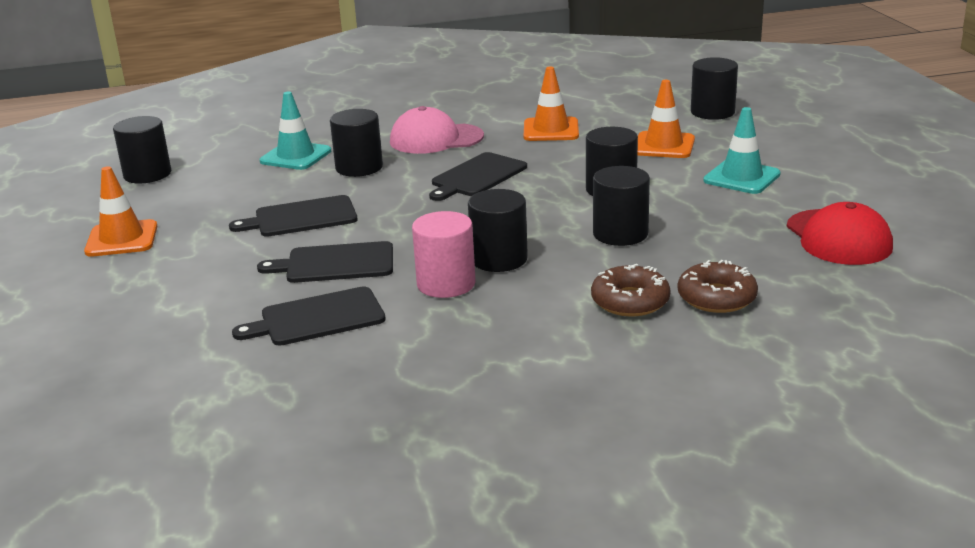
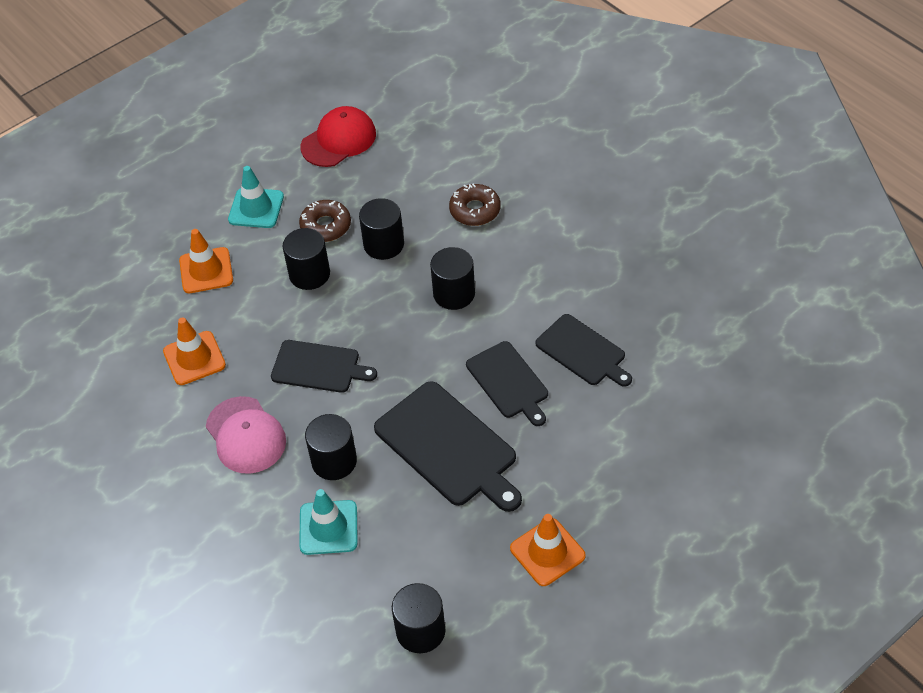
camera: 115 degrees left, 25 degrees up
black cutting board [229,195,358,237] -> black cutting board [374,381,522,512], size x1.57
pink cylinder [412,211,476,298] -> none
brown donut [678,260,758,313] -> brown donut moved to [299,200,351,242]
black cylinder [691,57,738,120] -> none

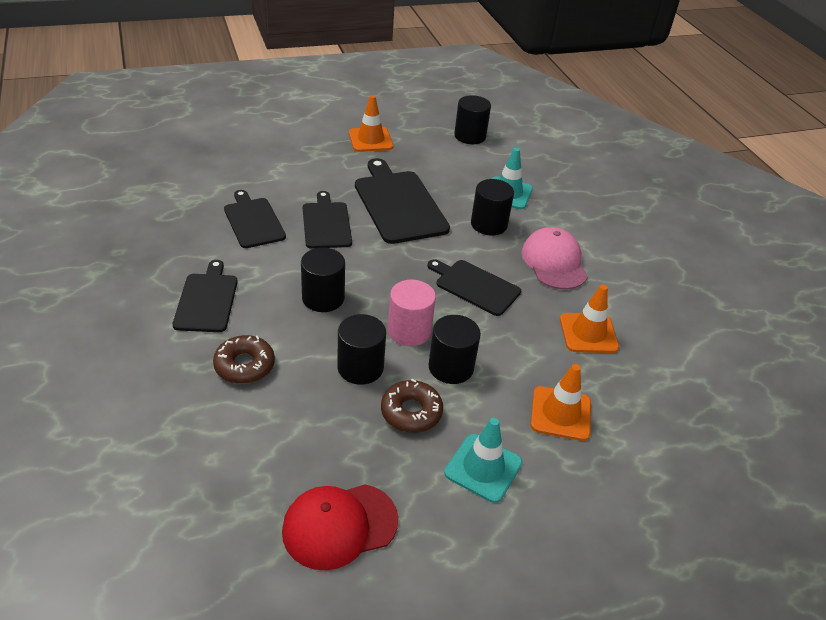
camera: 165 degrees left, 10 degrees down
none -> black cutting board [172,260,238,332]
none -> pink cylinder [388,280,436,346]

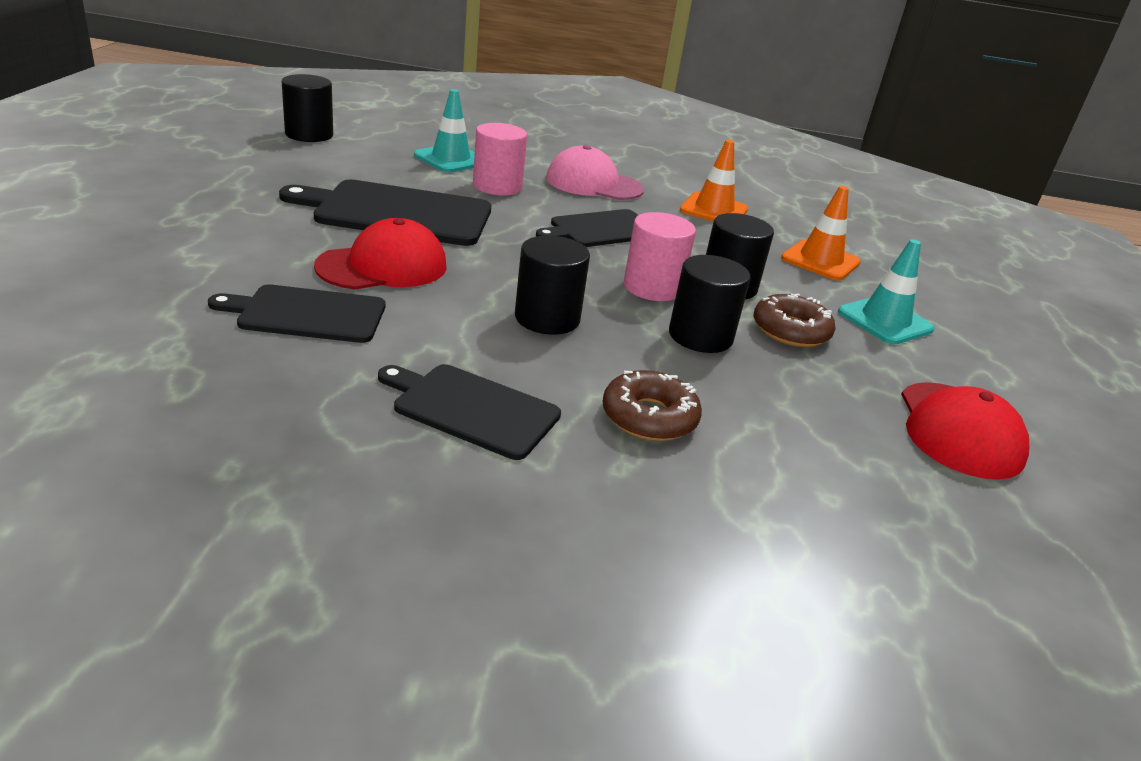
camera: 65 degrees left, 10 degrees down
black cutting board [303,191,352,249] -> red cap [314,218,447,290]
orange traffic cone [349,95,394,152] -> none
black cylinder [471,179,514,236] -> pink cylinder [473,123,527,195]

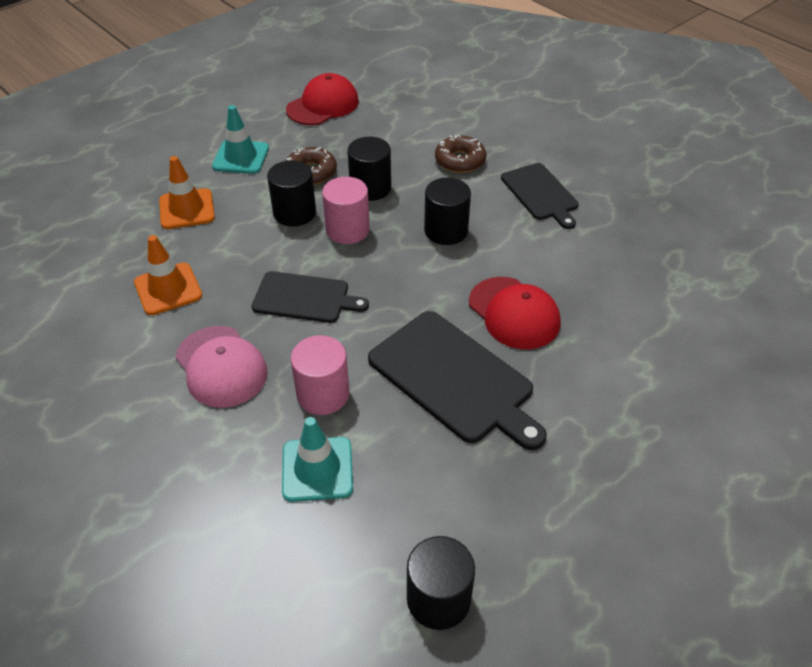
camera: 135 degrees left, 15 degrees up
black cutting board [208,284,385,343] -> none
red cap [314,218,447,290] -> red cap turned 135 degrees counterclockwise [469,277,561,349]

